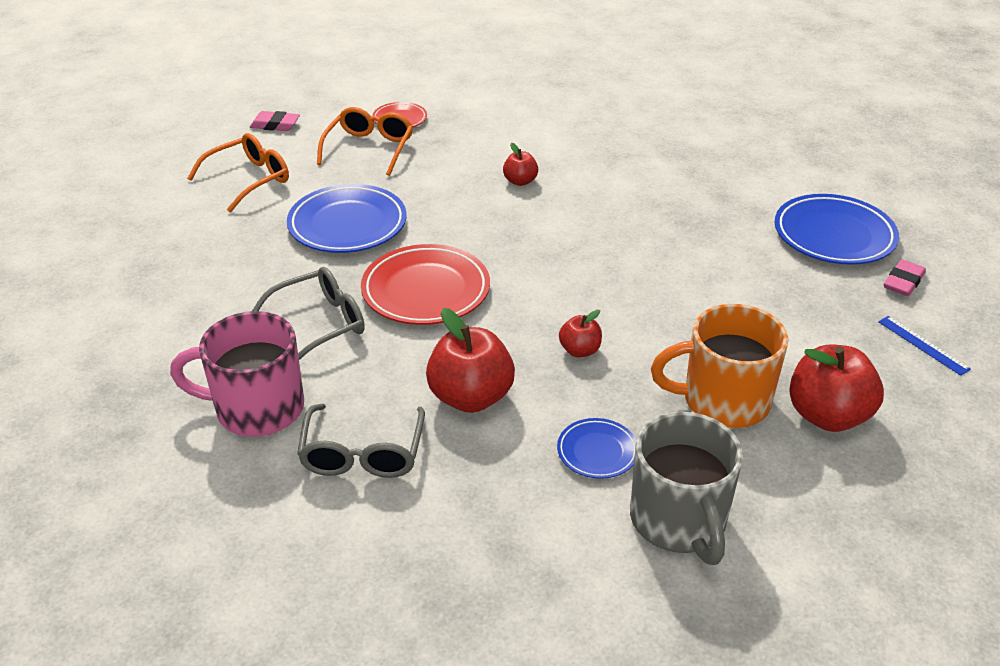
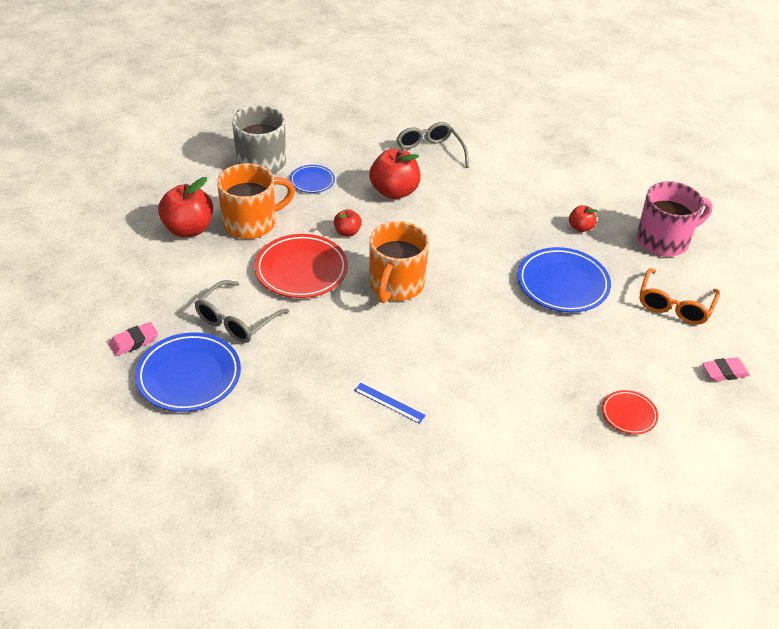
camera: 155 degrees right, 5 degrees up
pink mug [170,311,304,437] -> pink mug moved to [637,182,712,257]
grey glasses [251,267,365,360] -> grey glasses moved to [195,280,289,343]
orange glasses [317,107,413,176] -> none
red plate [361,244,490,325] -> red plate moved to [255,234,348,298]
red apple [503,143,538,186] -> red apple moved to [569,205,598,232]
blue ruler [878,316,971,376] -> blue ruler moved to [354,383,426,424]
pink eraser [884,259,926,296] -> pink eraser turned 45 degrees clockwise [109,322,158,356]
none -> orange mug [369,221,429,303]

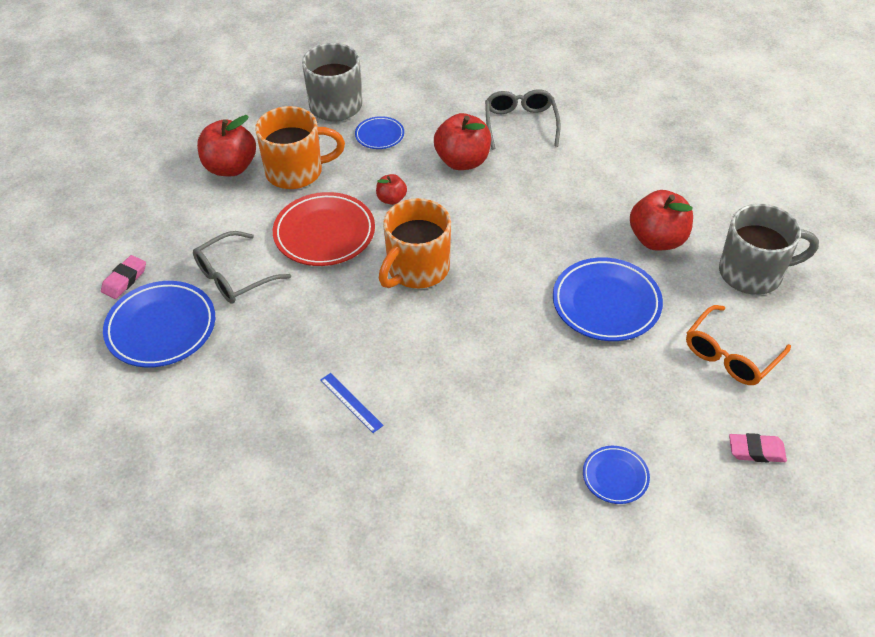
camera: 20 degrees right, 5 degrees up
pink eraser [109,322,158,356] -> pink eraser turned 45 degrees counterclockwise [101,255,146,299]
red apple [569,205,598,232] -> red apple [630,190,693,251], size x1.91
red plate [602,390,658,434] -> blue plate [583,446,650,504]
pink mug [637,182,712,257] -> grey mug [719,204,819,295]

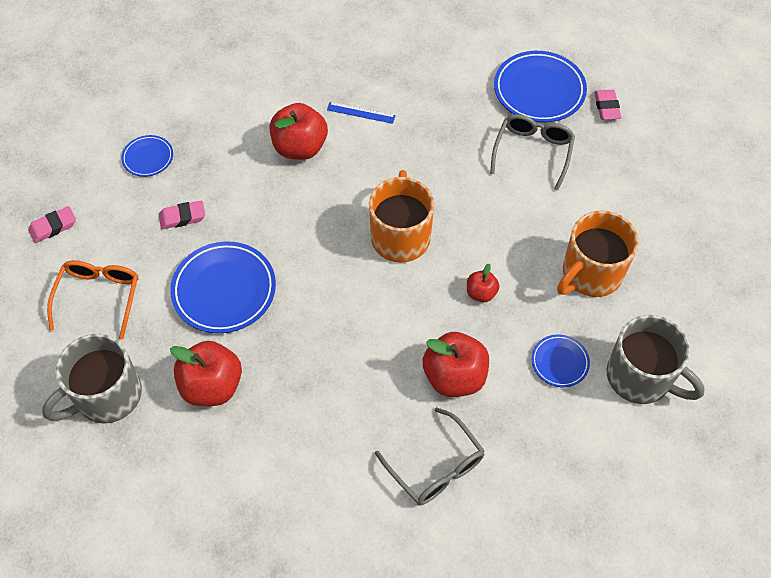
camera: 145 degrees right, 10 degrees up
red apple [197,115,256,176] -> red apple moved to [270,103,328,160]
red plate [273,192,375,266] -> none
none -> pink eraser [159,201,205,229]

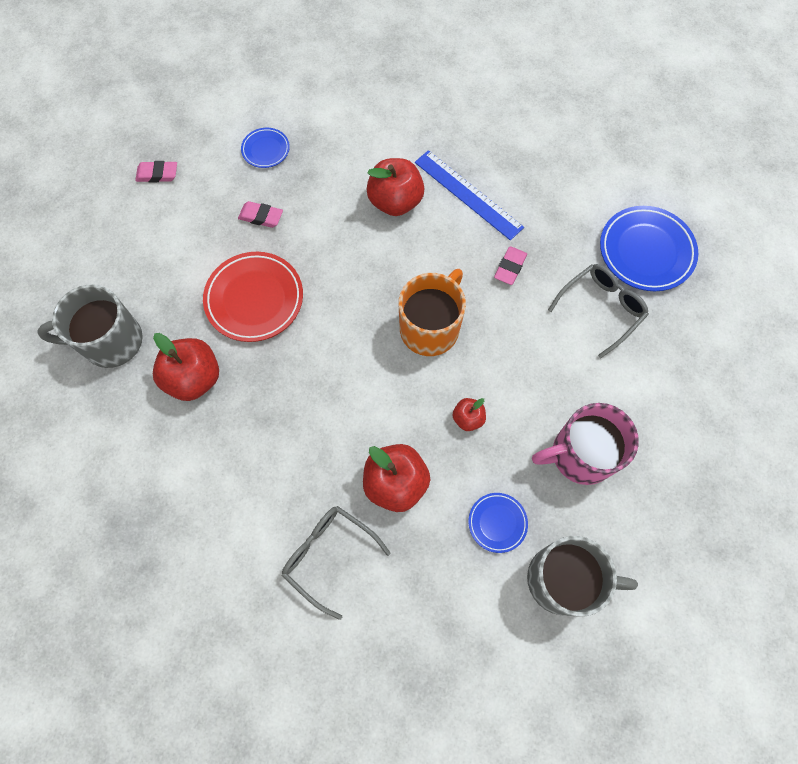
camera: 30 degrees right, 10 degrees up
orange glasses [47,260,138,340] -> none
blue plate [170,241,276,333] -> red plate [203,252,303,342]
blue ruler [327,102,396,124] -> blue ruler [415,150,524,240], size x1.91
grey glasses [375,407,485,505] -> grey glasses turned 135 degrees clockwise [282,506,391,620]
orange mug [557,210,639,297] -> pink mug [532,403,639,485]
pink eraser [594,90,621,120] -> pink eraser moved to [494,246,527,285]
grey mug [606,315,705,404] -> grey mug turned 60 degrees counterclockwise [527,536,638,616]

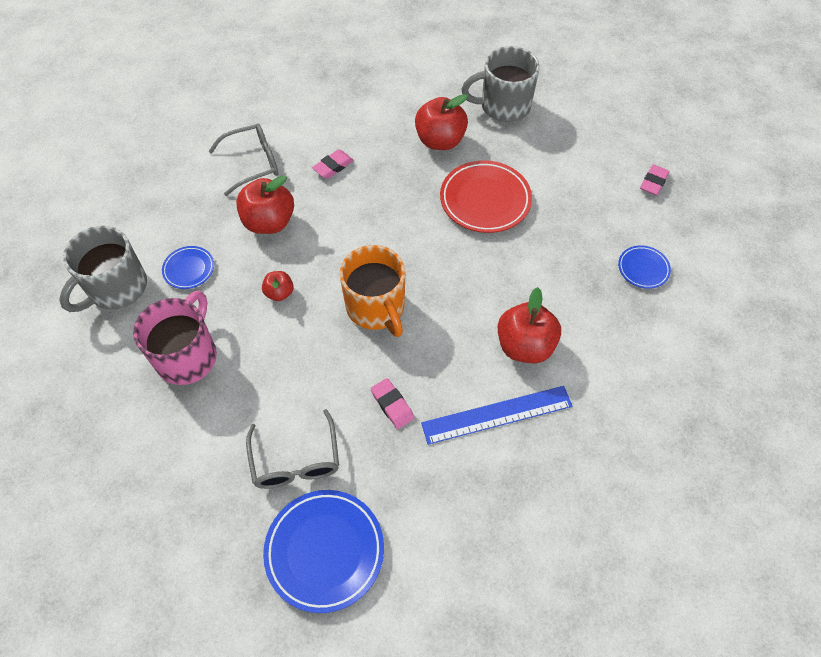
camera: 120 degrees right, 10 degrees down
grey mug [37,284,143,368] -> grey mug turned 120 degrees counterclockwise [461,46,540,122]
pink eraser [238,201,283,228] -> pink eraser moved to [312,150,354,179]

